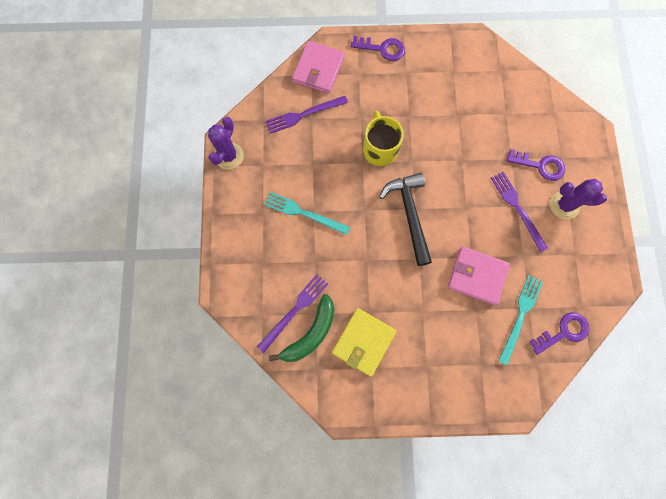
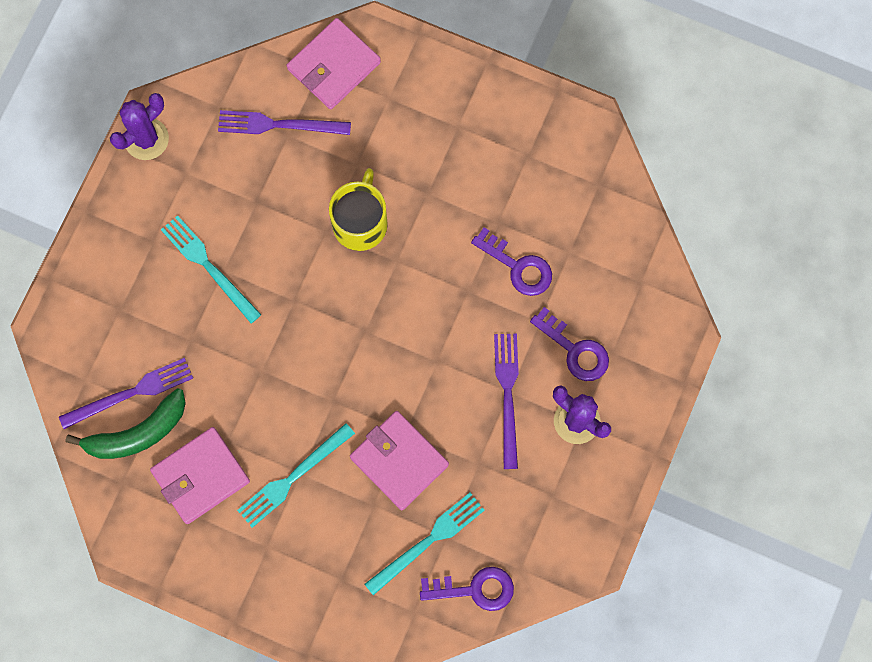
camera: 25 degrees right, 0 degrees up
yellow wallet [332,308,397,377] -> pink wallet [150,427,250,524]
purple key [351,36,405,61] -> purple key moved to [471,227,552,296]
black hammer [379,173,432,266] -> none
none -> turquoise fork [237,423,355,528]

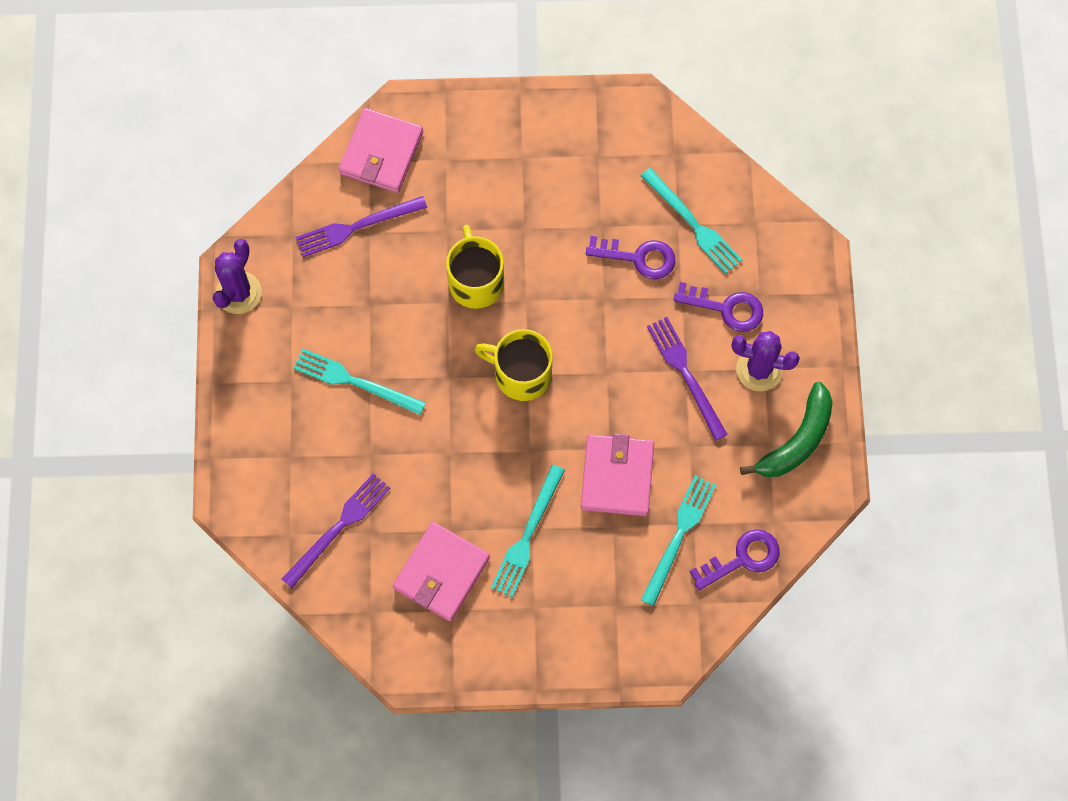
camera: 25 degrees left, 5 degrees down
green banana [65,388,186,459] -> green banana moved to [740,382,832,477]
pink wallet [350,411,449,510] -> pink wallet turned 75 degrees clockwise [581,433,654,516]
none -> yellow mug [474,329,553,401]
none -> turquoise fork [641,168,742,274]

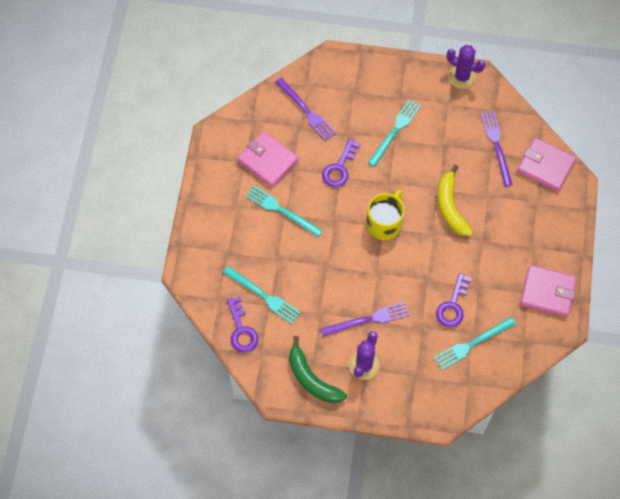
camera: 100 degrees right, 5 degrees down
yellow mug [446,225,504,309] -> yellow banana [438,165,473,236]
pink wallet [581,433,654,516] -> pink wallet moved to [520,265,577,317]
purple key [674,282,763,332] -> purple key moved to [322,139,361,188]

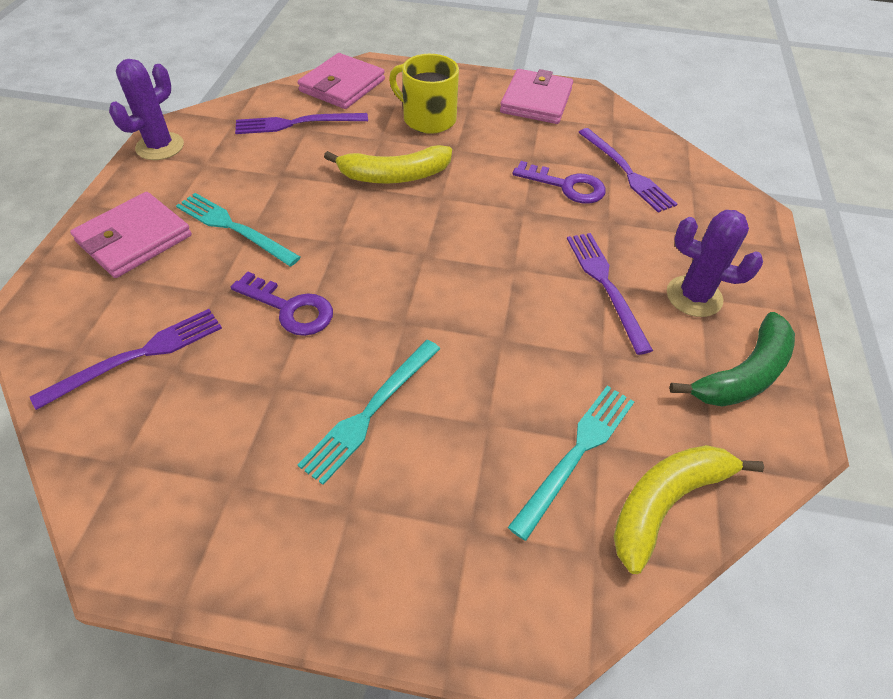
camera: 90 degrees left, 15 degrees down
purple key [227,297,258,353] -> yellow banana [614,445,764,574]
pink wallet [238,131,299,187] -> pink wallet moved to [70,192,192,278]
yellow mug [366,190,404,240] -> yellow mug moved to [389,54,459,134]
turquoise fork [434,317,516,370] -> purple fork [578,128,677,213]

